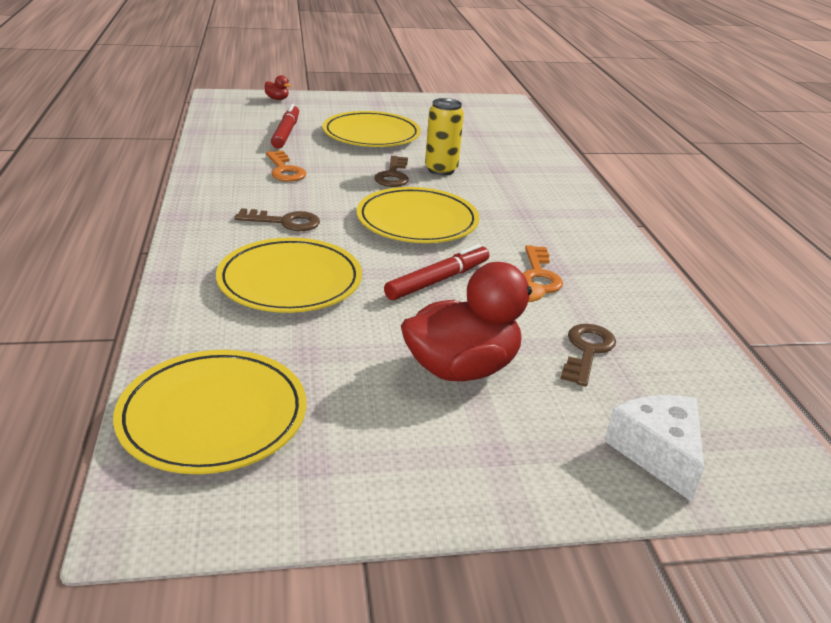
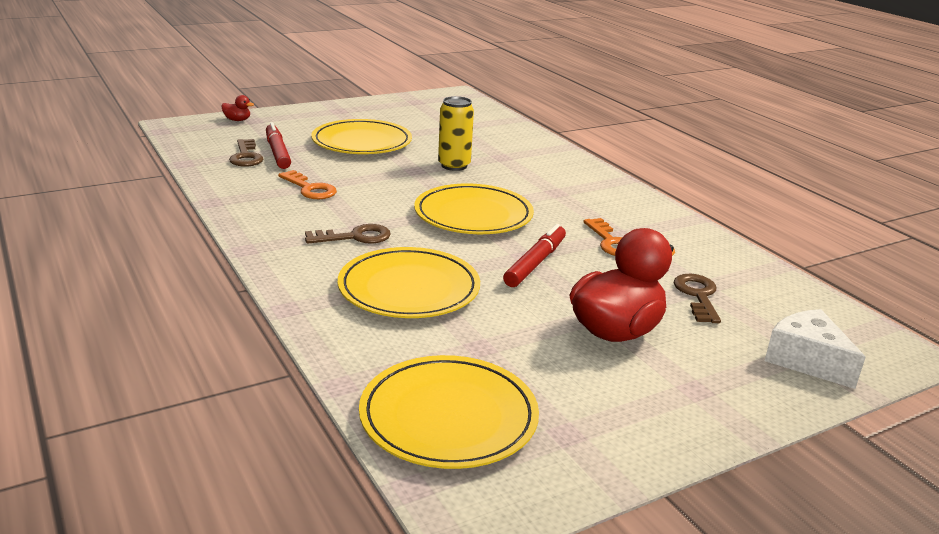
camera: 20 degrees left, 5 degrees down
brown key [374,156,409,187] -> brown key moved to [229,139,263,167]

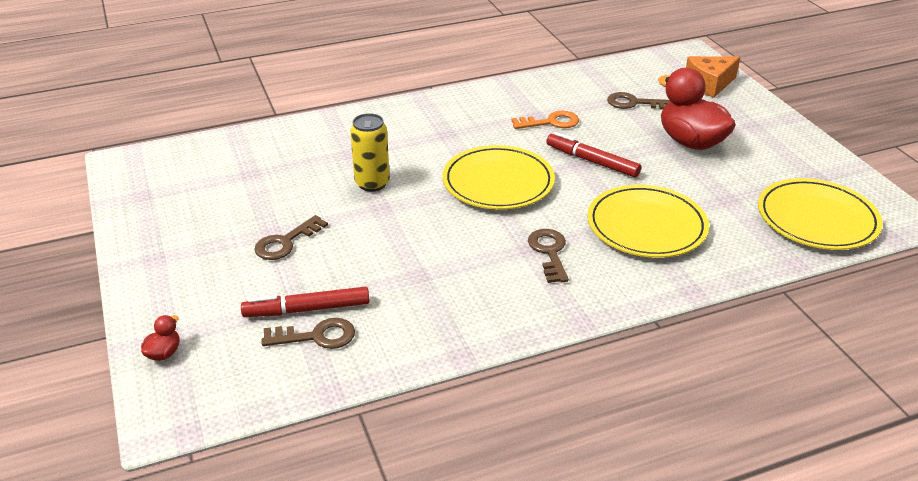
camera: 80 degrees left, 10 degrees up
orange key [278,170,337,199] -> none
yellow plate [311,119,412,154] -> brown key [254,215,328,260]
white cheese [765,309,866,389] -> orange cheese [686,56,740,98]

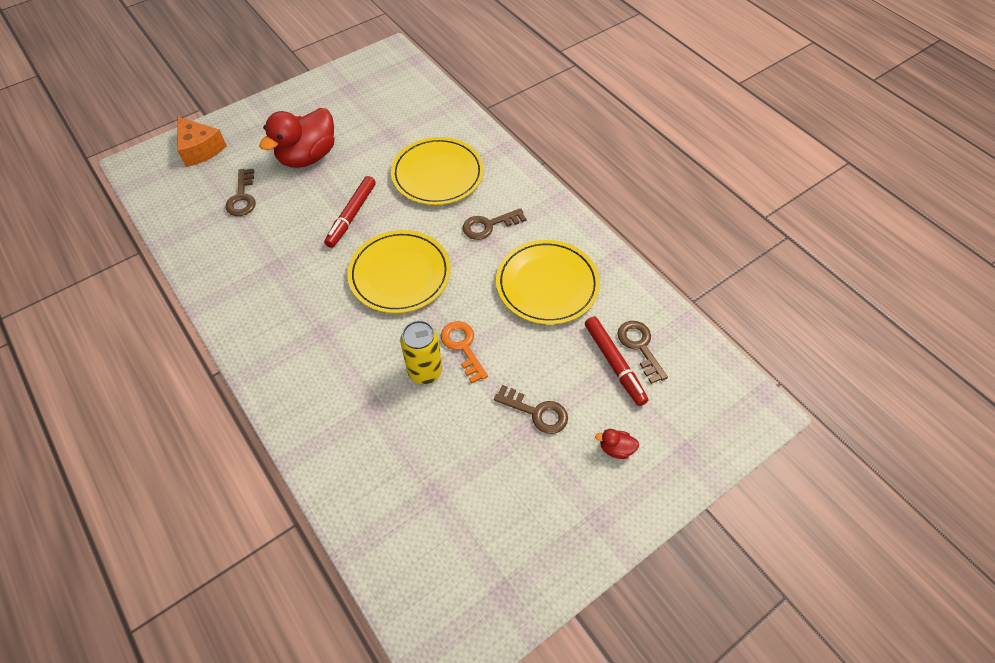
camera: 105 degrees left, 20 degrees up
red duck [141,315,180,361] -> red duck moved to [595,429,639,459]
orange key [512,111,579,129] -> orange key moved to [441,321,488,383]
yellow plate [758,178,883,250] -> yellow plate moved to [496,240,600,325]

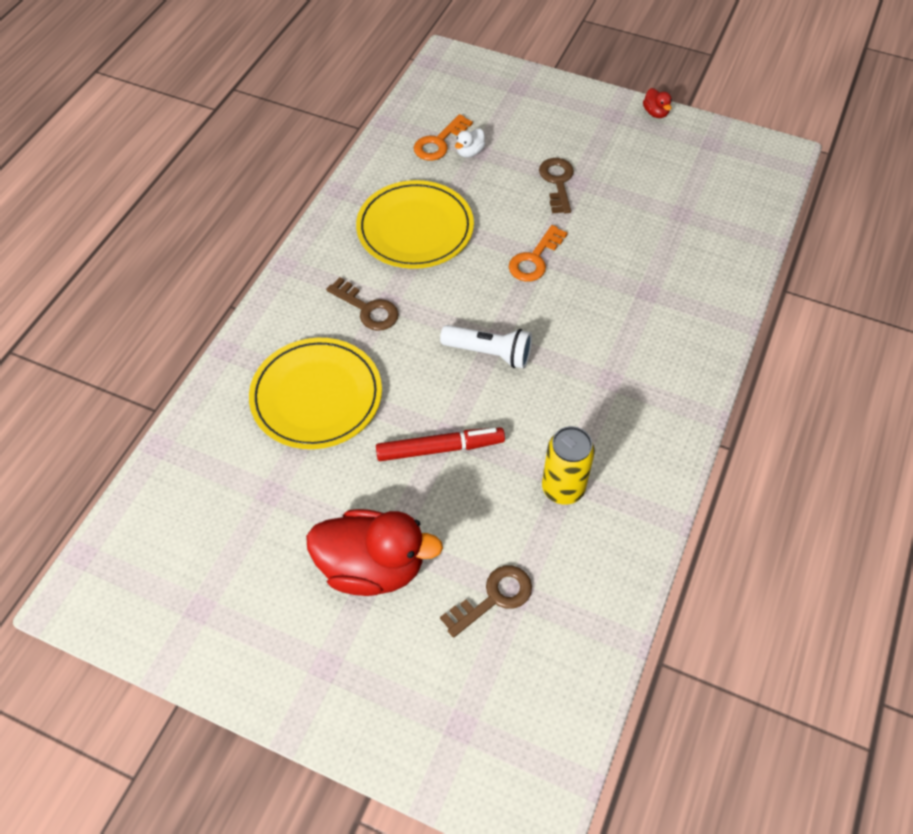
camera: 120 degrees left, 0 degrees up
orange cheese [177,116,227,167] -> none
yellow plate [347,230,451,313] -> white flashlight [440,325,532,368]
yellow can [400,320,442,384] -> yellow can moved to [542,426,595,505]
red marker [585,316,648,406] -> white duck [455,128,485,158]
red duck [595,429,639,459] -> red duck moved to [643,88,672,118]
brown key [617,321,668,384] -> orange key [414,114,473,161]

